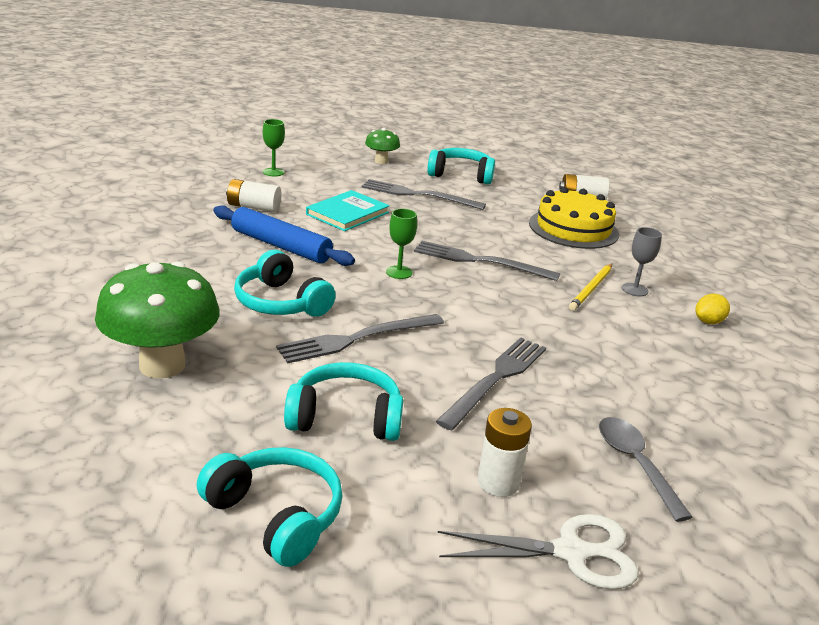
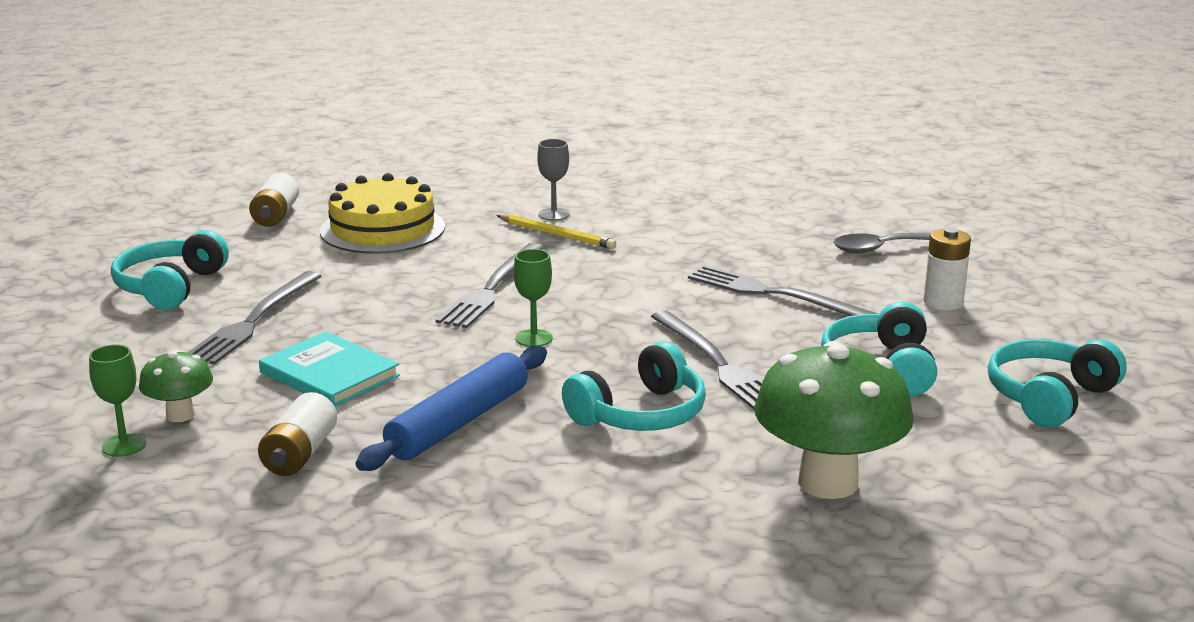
camera: 85 degrees left, 5 degrees down
green mushroom [365,128,400,164] -> green mushroom moved to [139,350,213,422]
white scissors [438,514,639,589] -> none
yellow lemon [696,294,730,324] -> none

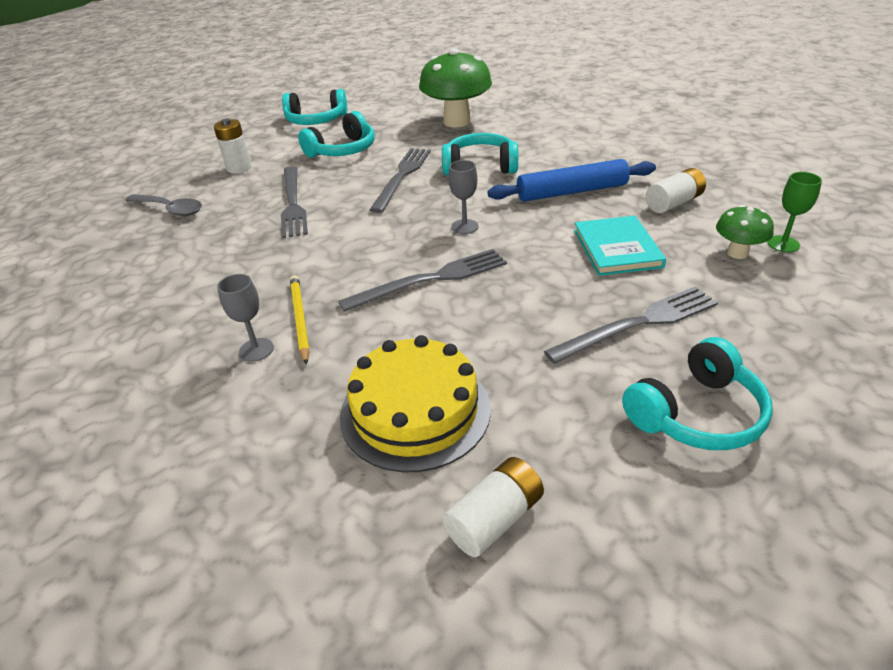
camera: 135 degrees left, 15 degrees up
green goblet [514,249,553,347] -> grey goblet [449,160,478,234]

